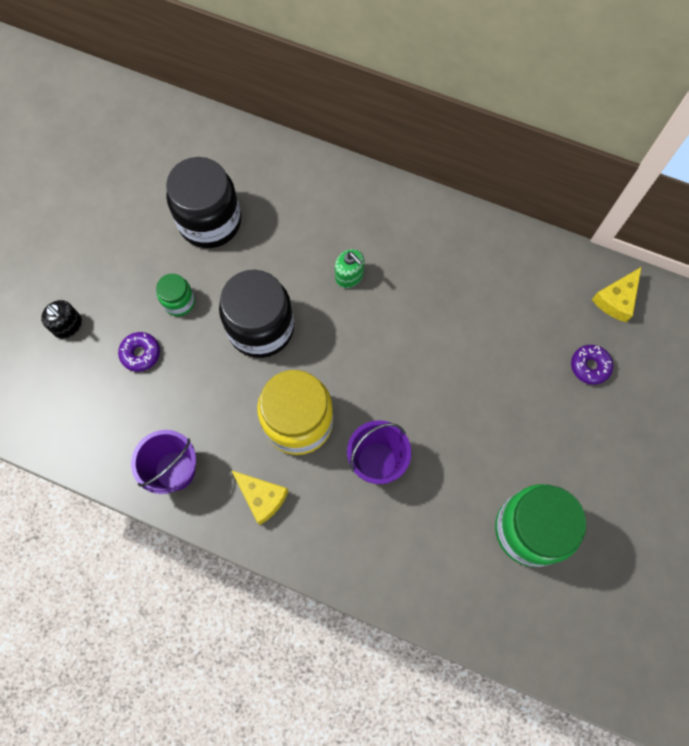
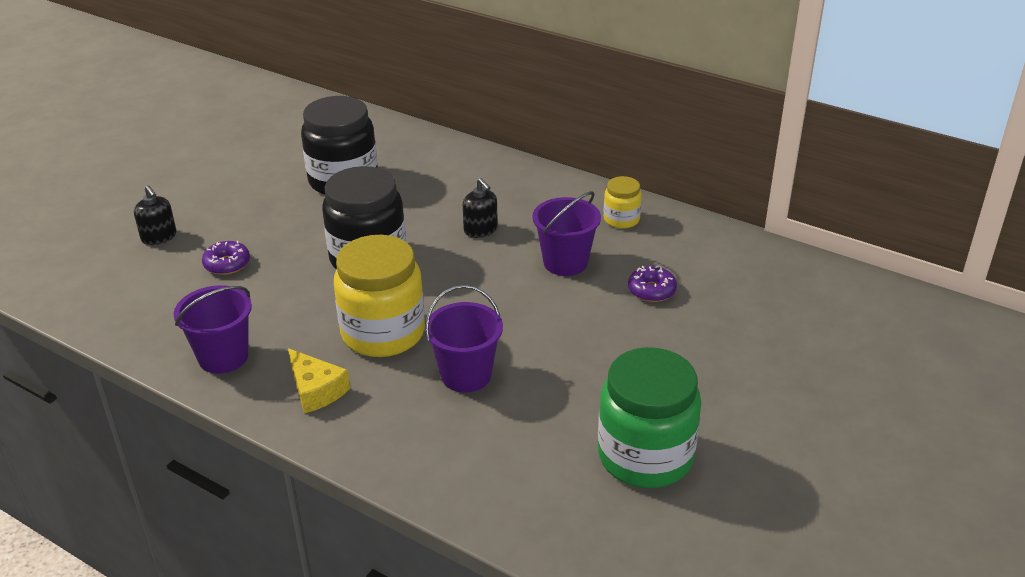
camera: 10 degrees right, 35 degrees down
green jar [156,274,195,316] -> none
green soap dispenser [335,249,364,288] -> black soap dispenser [463,178,498,238]
purple donut [571,345,613,385] -> purple donut moved to [628,265,677,302]
yellow cheese [592,267,641,322] -> none
none -> purple bucket [532,191,601,276]
none -> yellow jar [604,176,642,229]

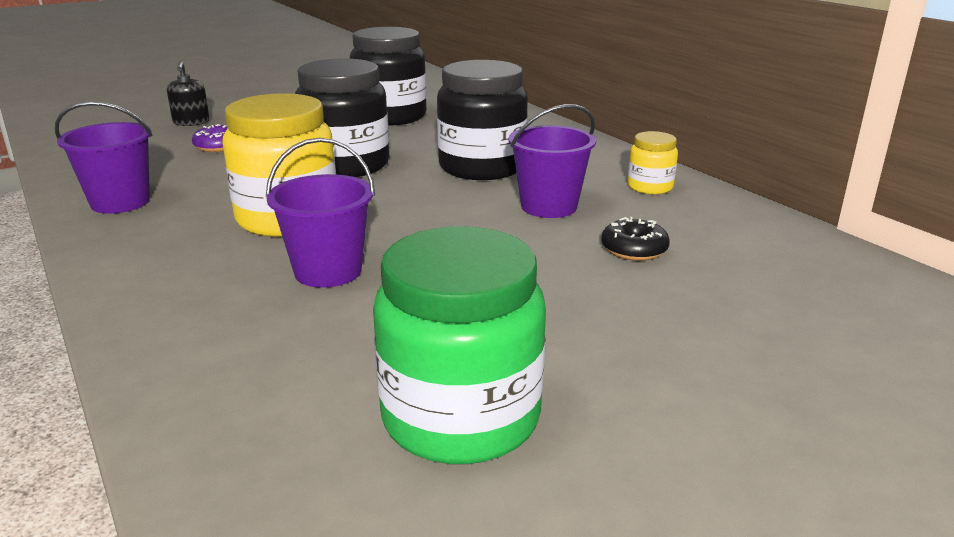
camera: 25 degrees right, 10 degrees down
yellow cheese [288,348,350,414] -> none
black soap dispenser [463,178,498,238] -> black jar [437,60,528,180]
purple donut [628,265,677,302] -> black donut [601,217,670,261]

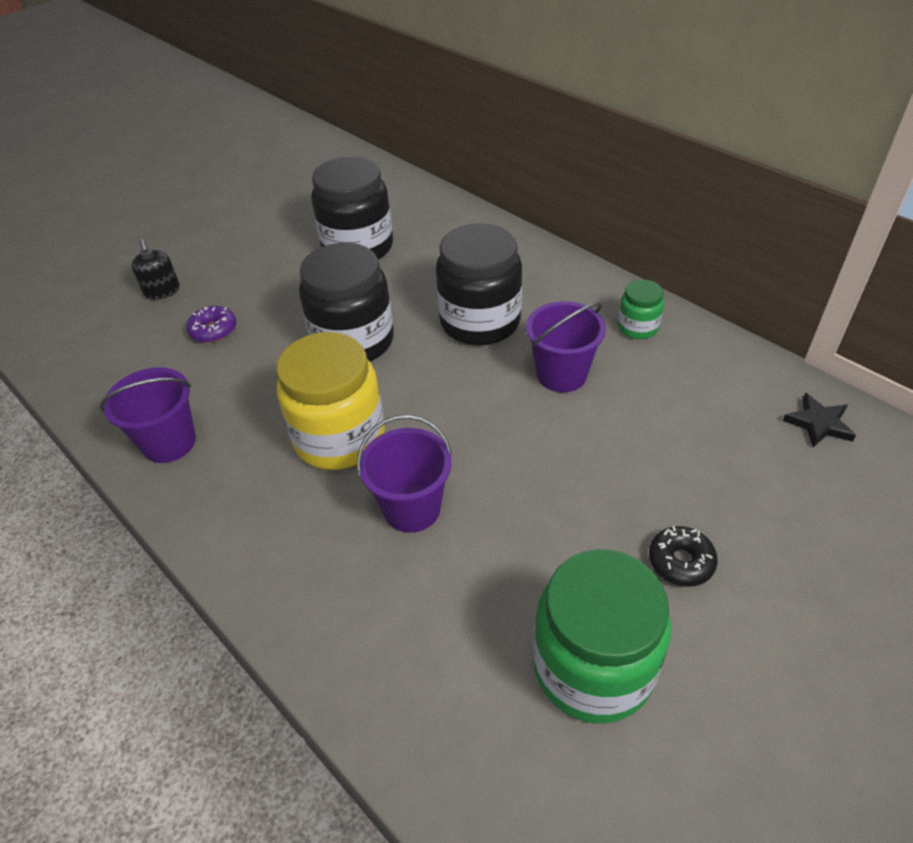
camera: 10 degrees left, 20 degrees up
black donut [601,217,670,261] -> black donut moved to [649,526,718,587]
yellow jar [627,131,678,194] -> green jar [618,280,664,339]
none -> black star [783,393,856,447]

